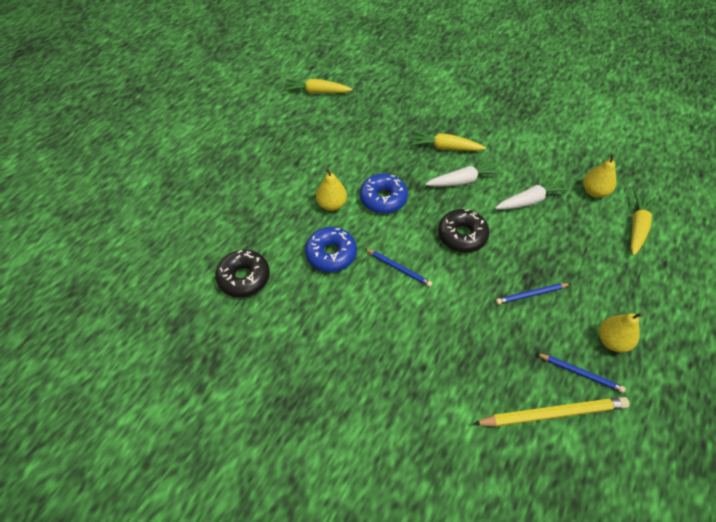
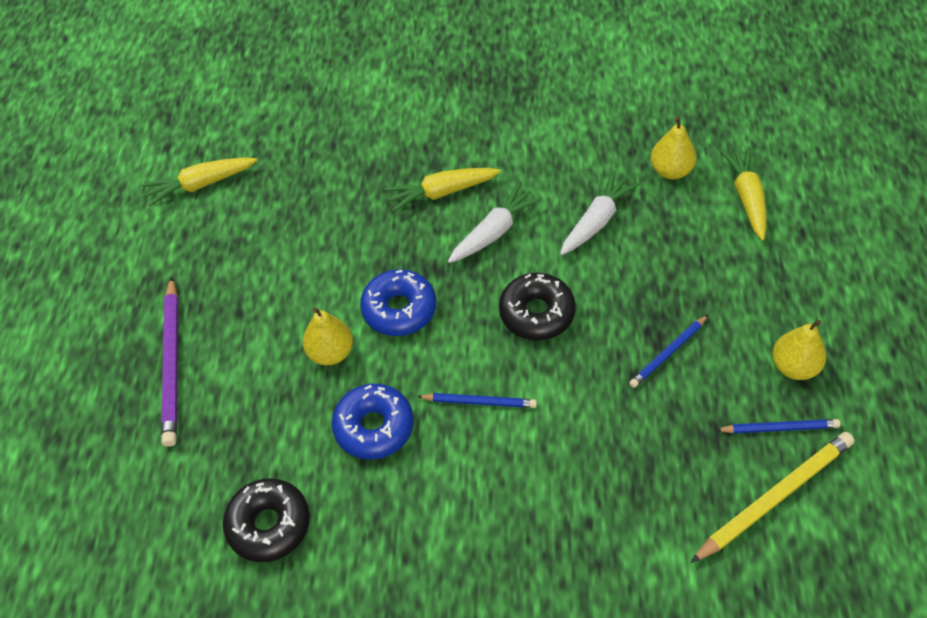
camera: 25 degrees left, 0 degrees up
none -> purple pencil [161,276,178,447]

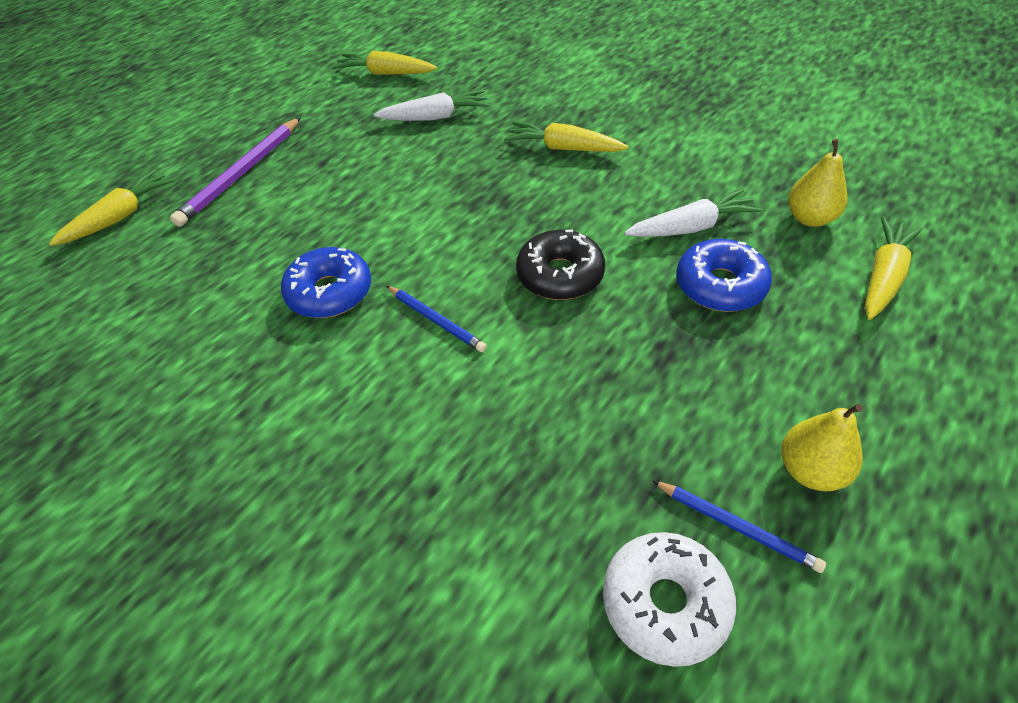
camera: 35 degrees right, 5 degrees down
black donut [223,478,310,562] -> none
yellow pear [303,307,353,365] -> none
blue donut [360,269,436,336] -> blue donut moved to [676,239,772,312]
white carrot [448,183,542,263] -> white carrot moved to [374,90,490,121]
blue pencil [629,315,708,388] -> none
yellow pencil [690,432,854,563] -> white donut [603,532,736,667]
none -> yellow carrot [49,169,175,246]

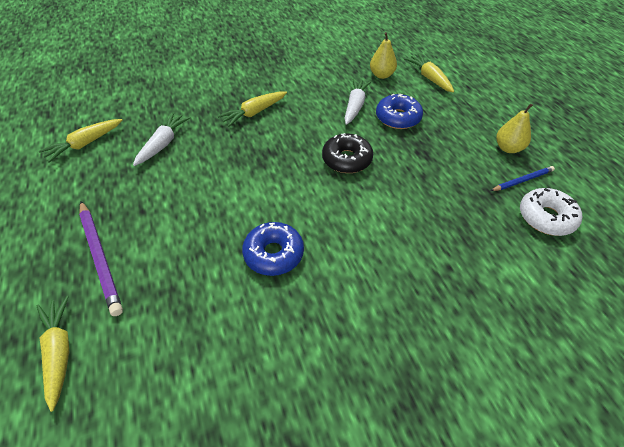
camera: 60 degrees left, 0 degrees up
blue pencil [387,286,487,352] -> none

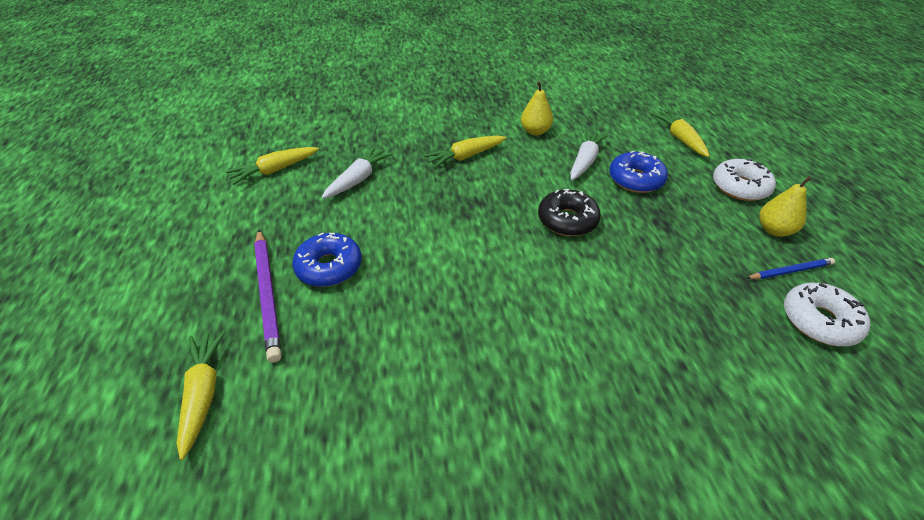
camera: 10 degrees right, 5 degrees down
blue donut [242,222,304,276] -> blue donut moved to [292,233,362,287]
yellow pear [370,32,397,79] -> yellow pear moved to [521,81,553,136]
none -> white donut [713,159,776,201]

